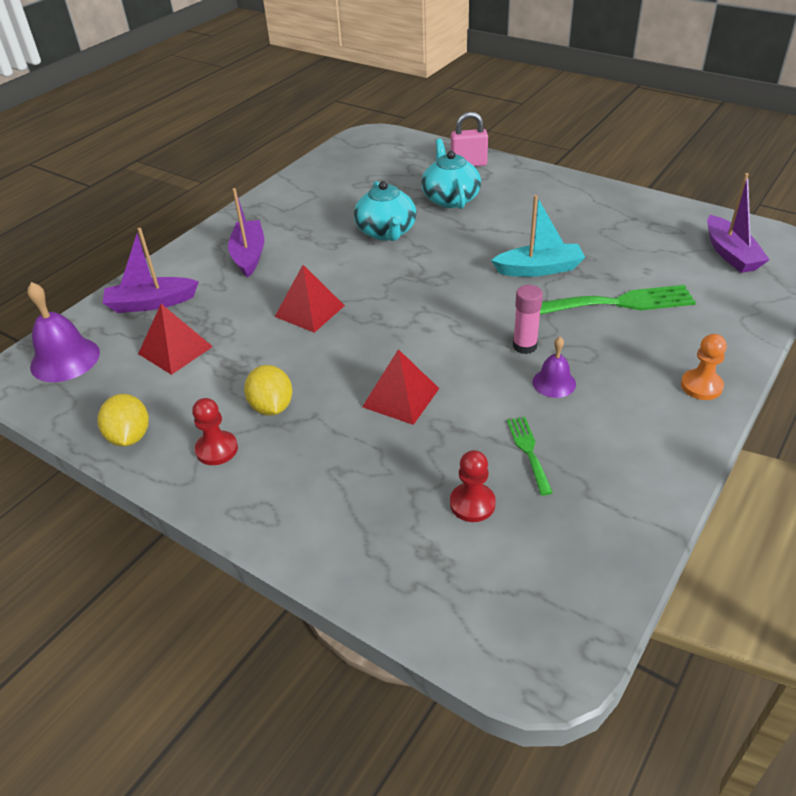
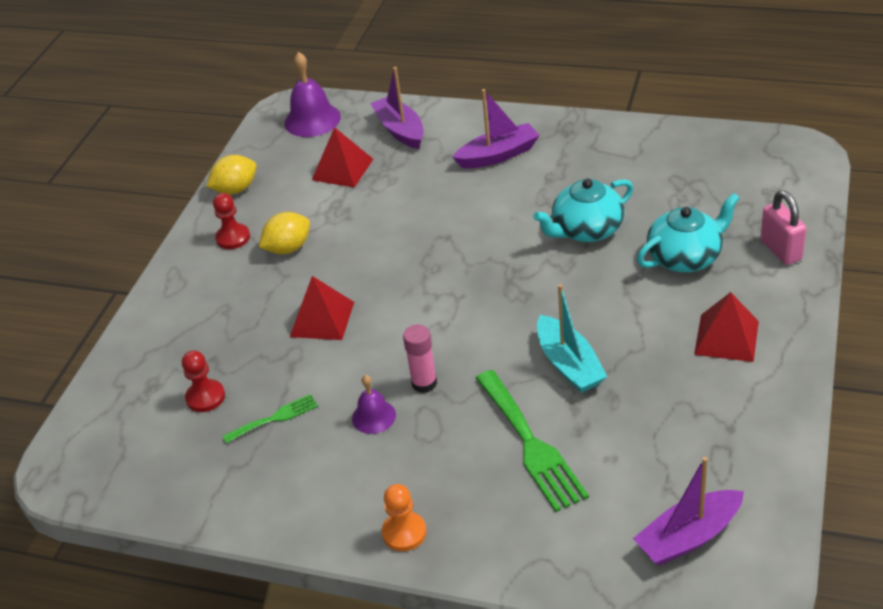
camera: 75 degrees right, 0 degrees up
red pyramid [275,265,345,333] -> red pyramid moved to [694,292,759,362]

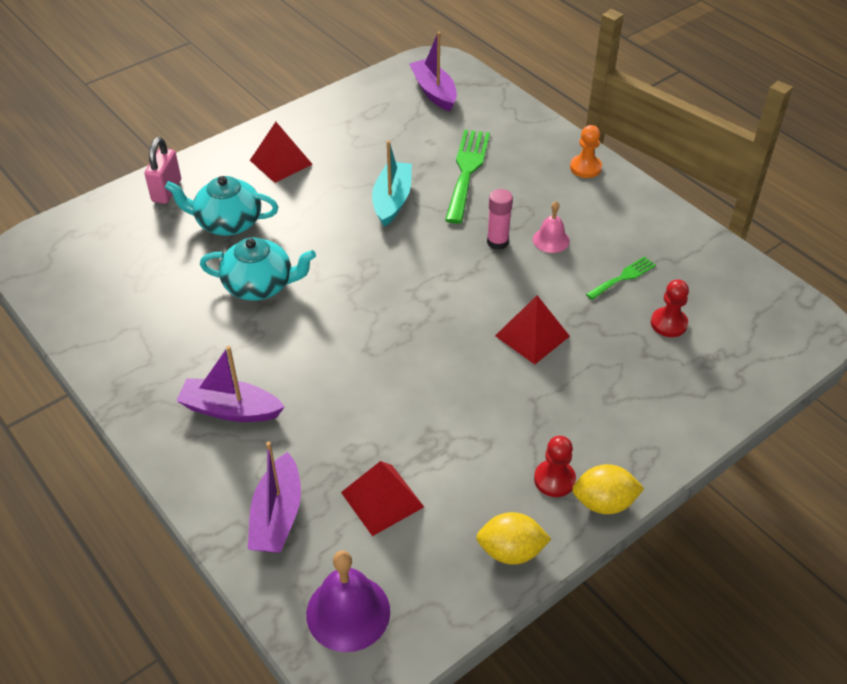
camera: 150 degrees left, 5 degrees up
green fork [222,394,318,443] -> green fork turned 135 degrees clockwise [586,256,656,300]
yellow lemon [259,212,310,254] -> yellow lemon moved to [572,464,645,514]
purple bell [352,375,396,434] -> pink bell [533,201,570,253]
purple boat [633,457,744,565] -> purple boat turned 120 degrees counterclockwise [409,32,457,111]

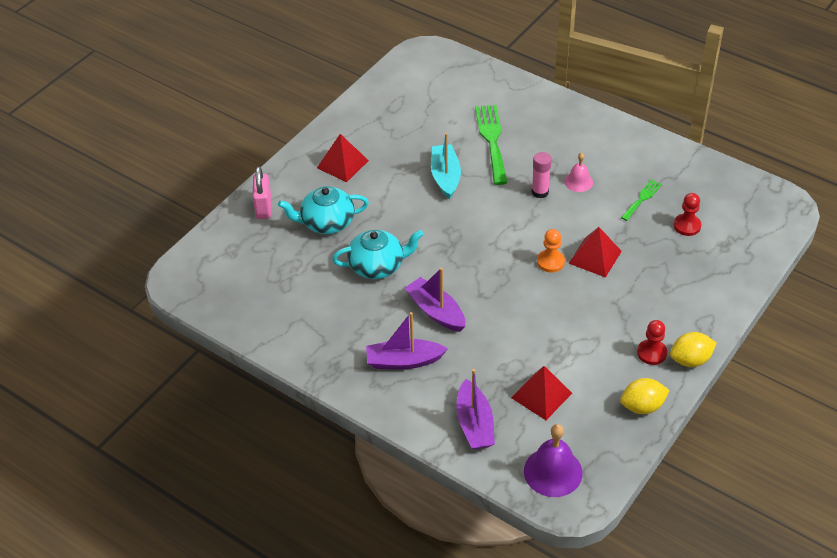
camera: 15 degrees left, 0 degrees up
purple boat [409,32,457,111] -> purple boat moved to [405,268,465,332]
orange pawn [570,125,602,178] -> orange pawn moved to [537,229,565,272]

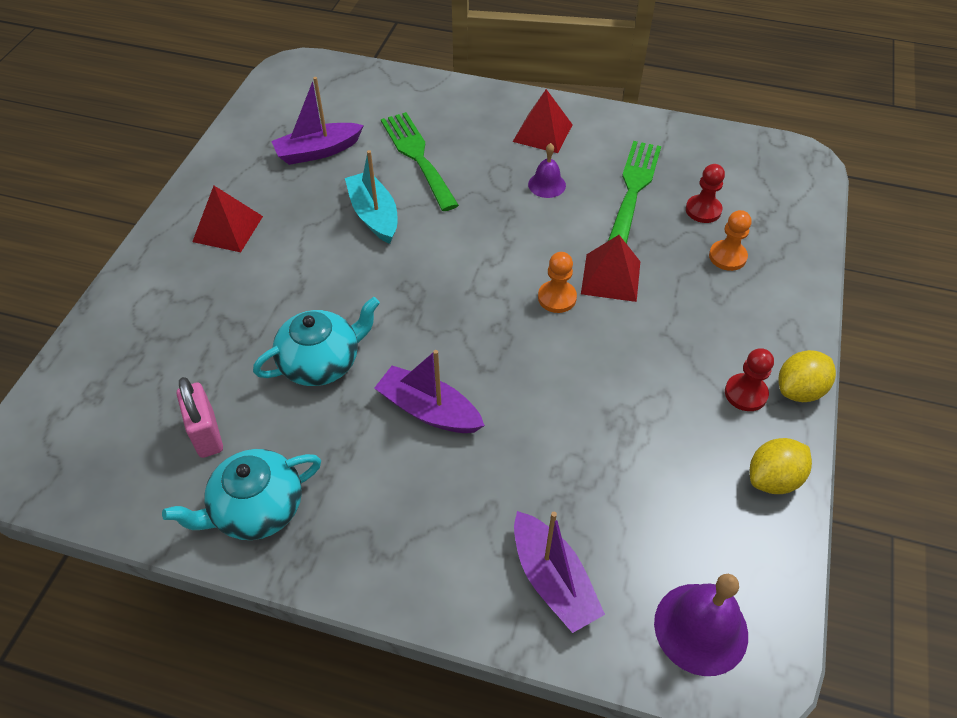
camera: 20 degrees left, 5 degrees up
pink padlock [253,166,271,219] -> pink padlock moved to [177,377,223,458]
turquoise teapot [278,186,369,234] -> turquoise teapot moved to [162,449,321,540]
purple boat [366,312,448,369] -> purple boat moved to [271,77,364,165]
red pyramid [511,366,572,420] -> red pyramid moved to [513,89,573,153]
pink glue stick [532,152,552,198] -> none
pink bell [564,153,593,192] -> purple bell [528,143,566,198]
green fork [621,179,662,221] -> green fork [608,141,661,244], size x1.86
none -> orange pawn [709,210,751,271]

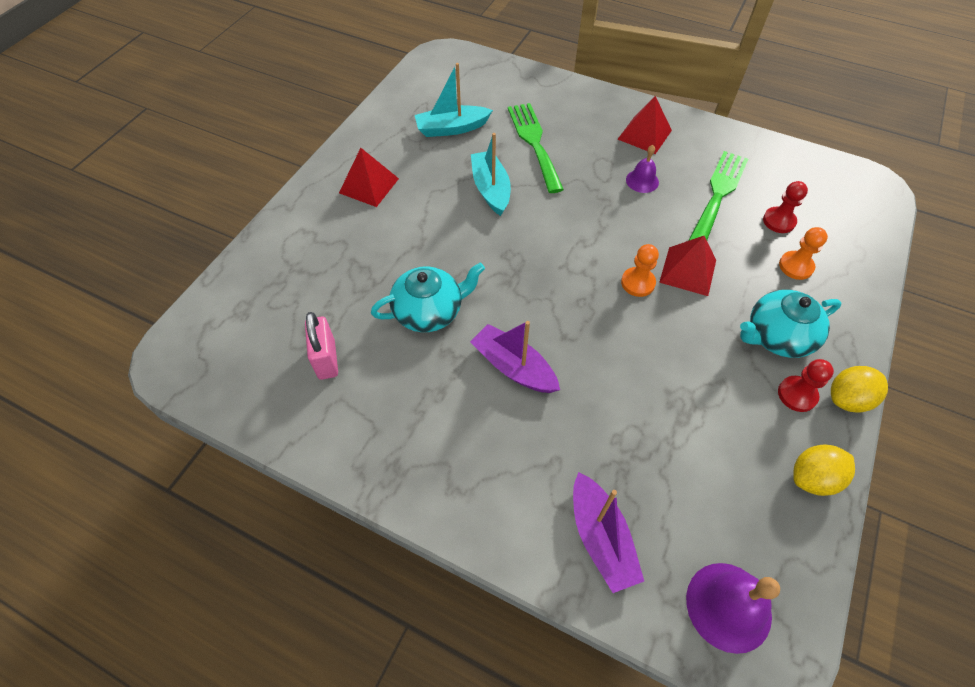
camera: 10 degrees right, 5 degrees up
turquoise teapot [162,449,321,540] -> turquoise teapot moved to [740,290,841,358]
purple boat [271,77,364,165] -> turquoise boat [415,63,493,137]

